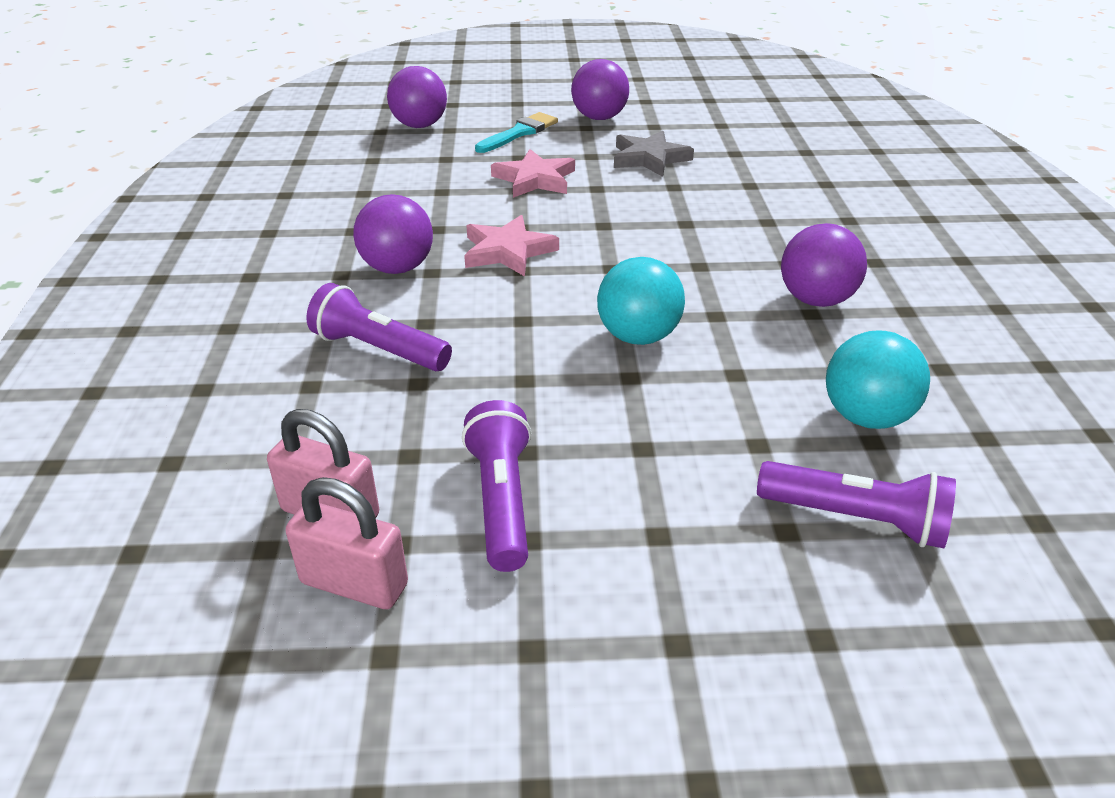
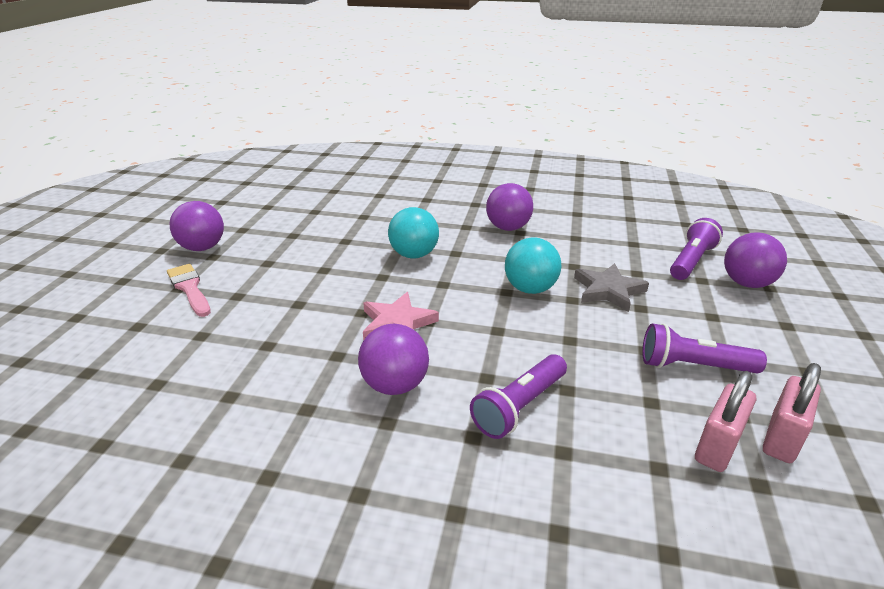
camera: 75 degrees left, 5 degrees down
purple ball [387,66,447,128] -> purple ball moved to [724,232,787,288]
turquoise brush [475,112,558,153] -> pink brush [167,264,211,317]
pink star [491,149,575,198] -> none
grey star [614,131,694,177] -> grey star moved to [574,263,649,312]
turquoise ball [826,330,930,429] -> turquoise ball moved to [388,207,439,259]

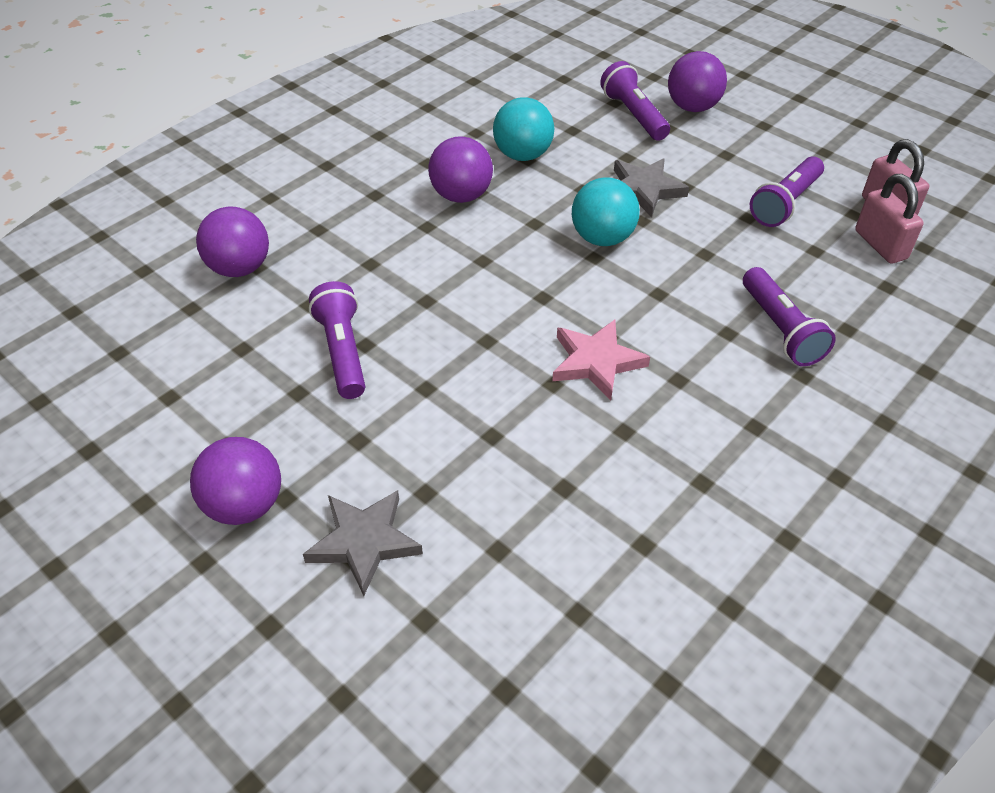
camera: 60 degrees left, 15 degrees up
pink brush [167,264,211,317] -> grey star [303,490,423,596]
purple ball [358,324,429,395] -> purple ball moved to [196,206,269,277]
turquoise ball [388,207,439,259] -> turquoise ball moved to [493,97,554,161]
none -> purple flashlight [309,281,365,399]

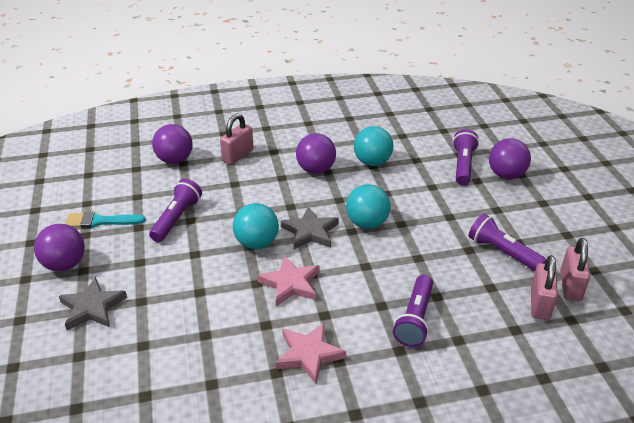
camera: 35 degrees right, 10 degrees down
grey star [614,159,689,217] -> grey star moved to [281,207,339,249]
purple flashlight [750,156,824,227] -> purple flashlight turned 60 degrees clockwise [469,214,546,271]
none -> turquoise brush [65,212,146,228]
none -> pink padlock [220,114,254,165]
none -> turquoise ball [233,203,279,249]
none -> pink star [275,323,346,384]

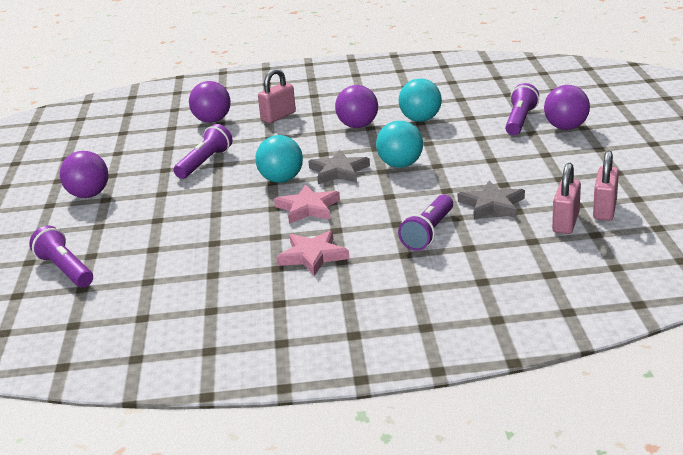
camera: 10 degrees right, 10 degrees down
grey star [59,277,127,330] -> grey star moved to [458,181,525,220]
turquoise brush [65,212,146,228] -> none
purple flashlight [469,214,546,271] -> purple flashlight moved to [29,226,93,287]

